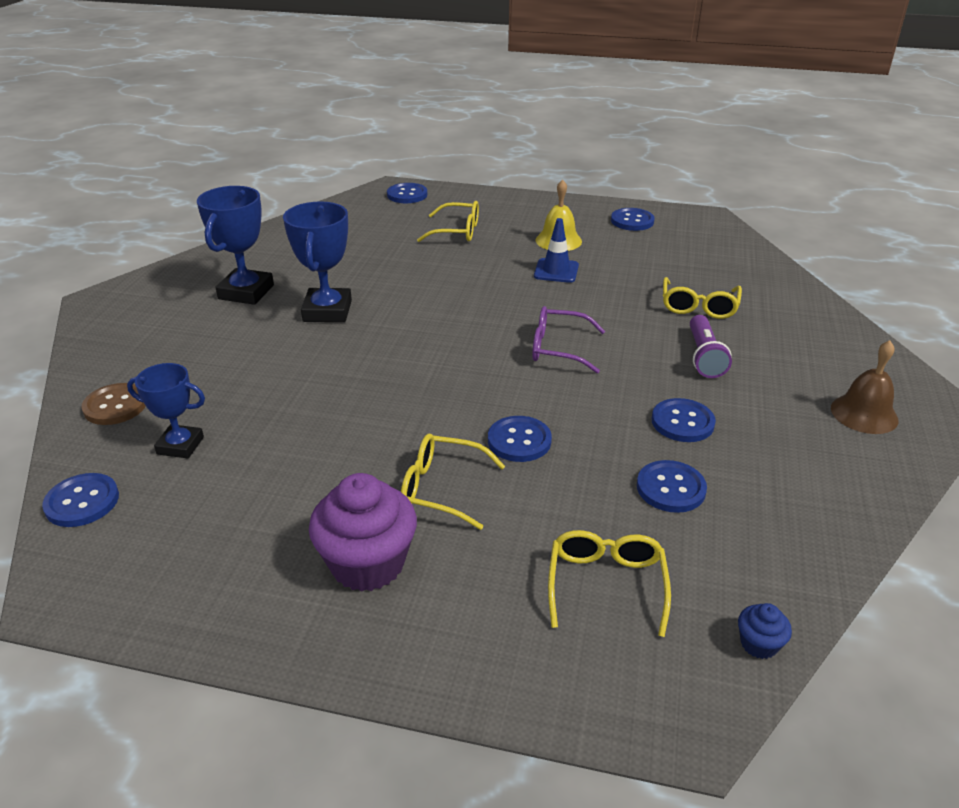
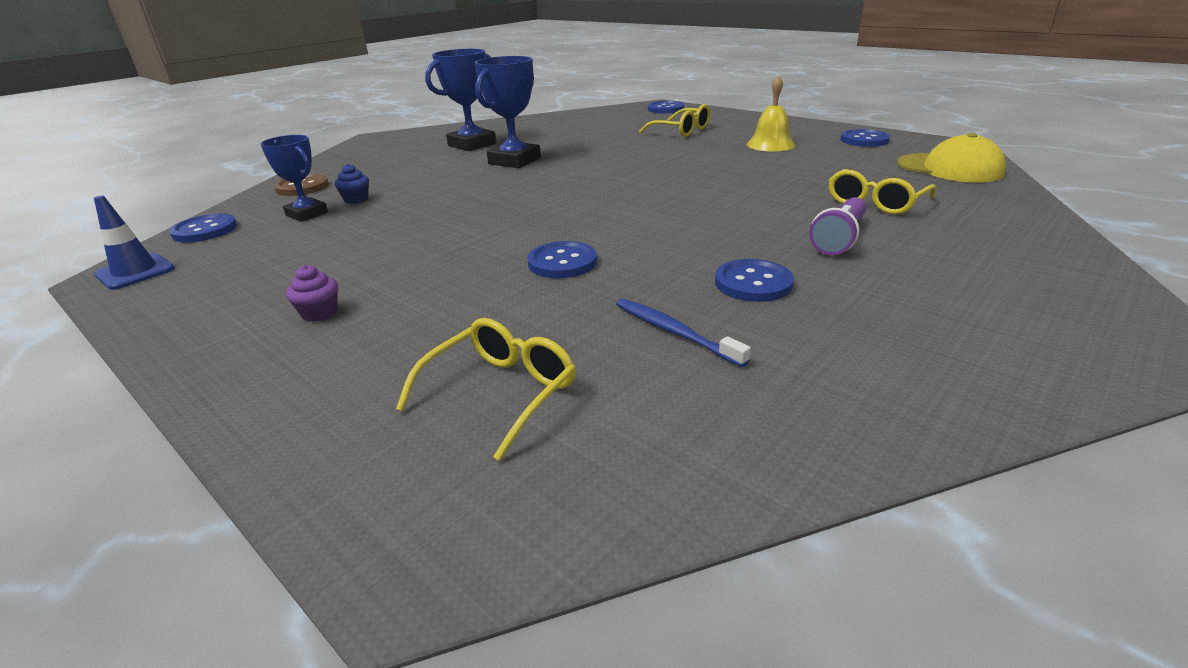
camera: 30 degrees right, 5 degrees down
purple cupcake [309,473,417,592] -> purple cupcake [286,265,338,322], size x0.45
yellow glasses [401,434,505,530] -> none
purple glasses [532,306,605,373] -> none
blue traffic cone [534,218,579,283] -> blue traffic cone moved to [94,195,175,290]
blue button [637,460,707,513] -> blue toothbrush [616,299,751,367]
blue cupcake [738,603,792,659] -> blue cupcake moved to [335,164,369,204]
brown bell [831,340,898,434] -> none
none -> yellow cap [897,133,1006,183]

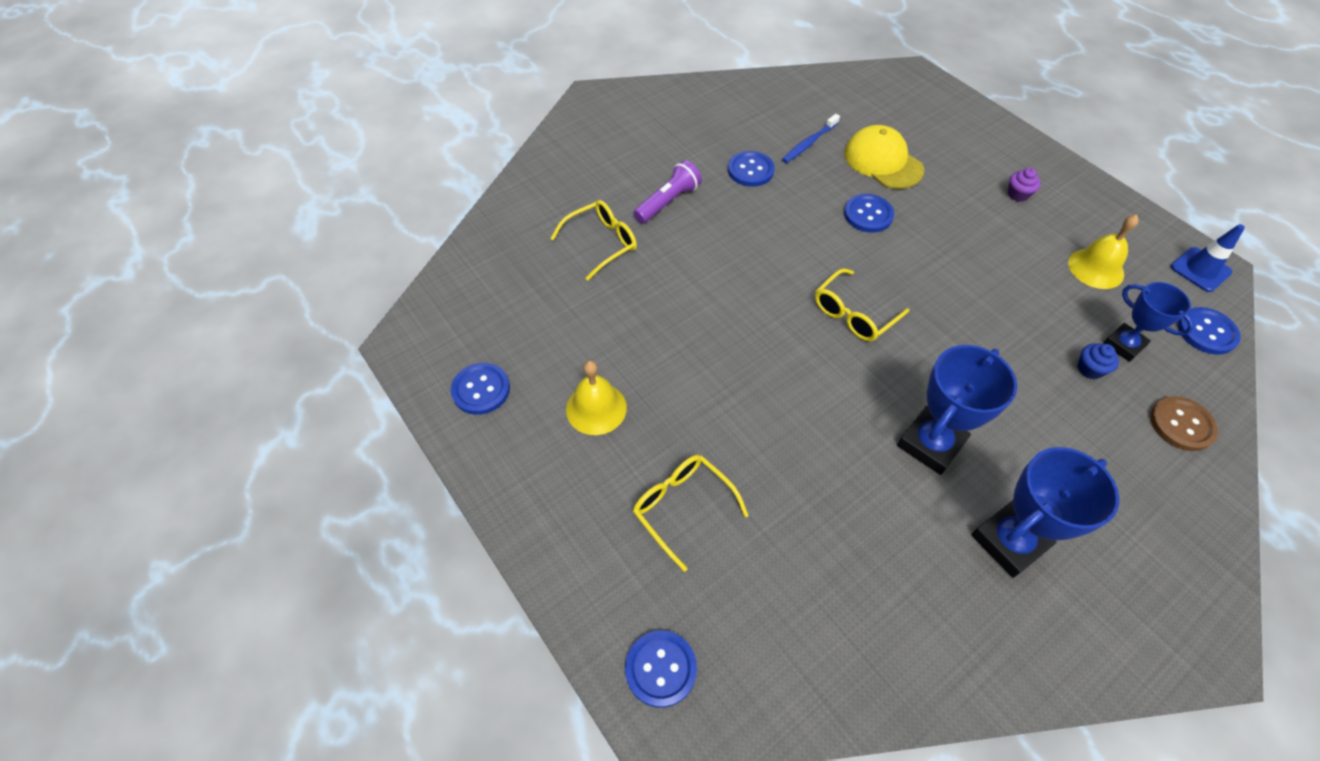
camera: 170 degrees left, 25 degrees up
yellow glasses [396,318,576,461] -> yellow glasses moved to [815,268,909,341]
blue toothbrush [616,299,751,367] -> blue toothbrush turned 75 degrees clockwise [782,114,840,163]
yellow cap [897,133,1006,183] -> yellow cap moved to [844,125,924,189]
none -> yellow bell [1068,215,1139,289]

